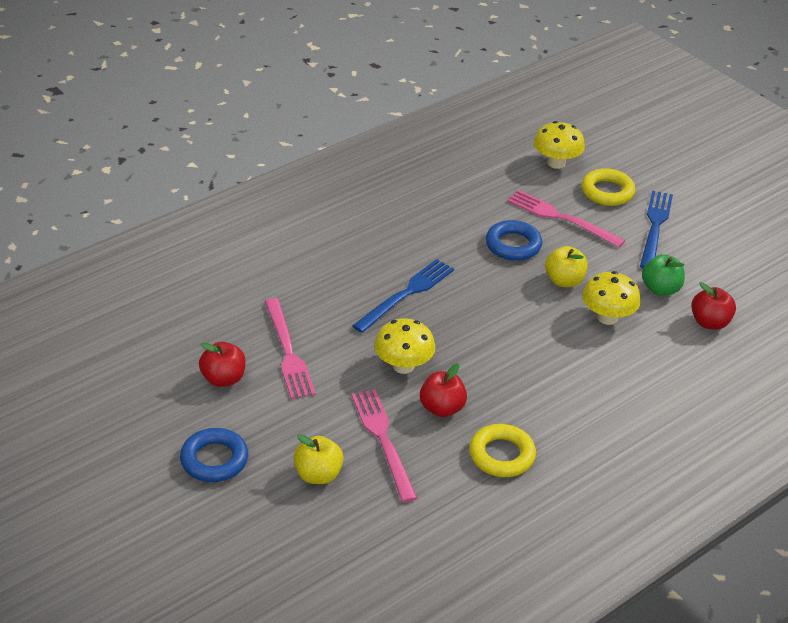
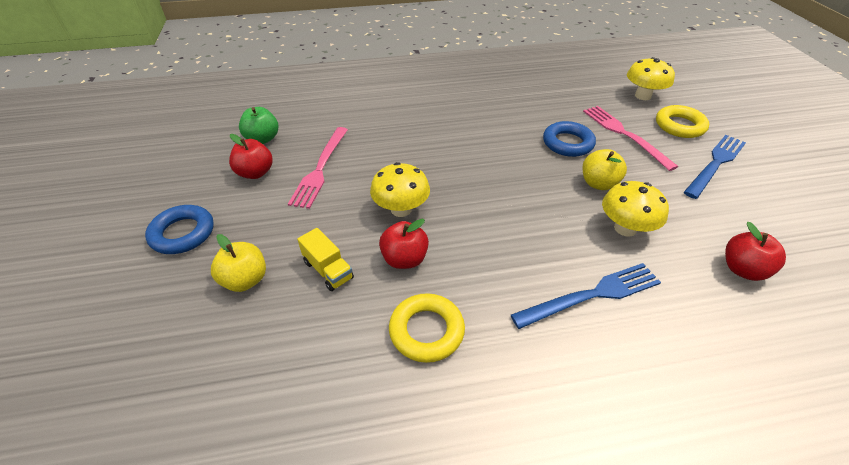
camera: 30 degrees right, 5 degrees up
pink fork [351,389,417,502] -> yellow truck [297,228,354,291]
blue fork [352,259,454,333] -> blue fork moved to [511,263,661,329]
green apple [642,254,685,296] -> green apple moved to [239,107,278,144]

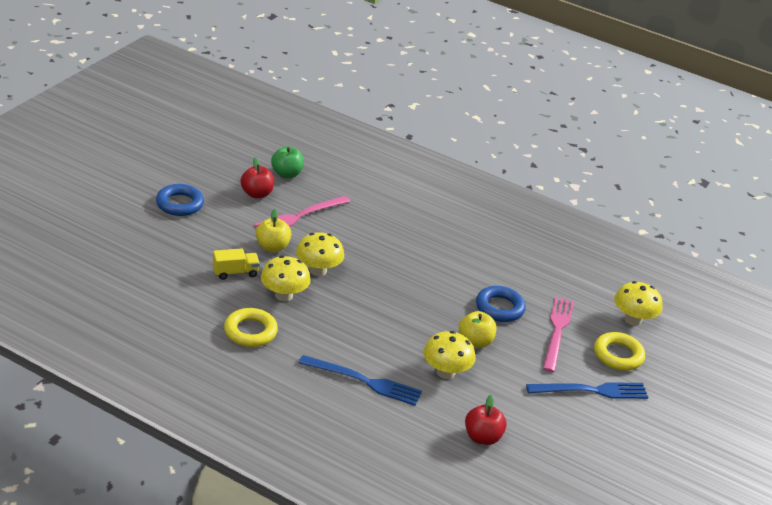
camera: 35 degrees right, 10 degrees down
yellow apple [211,234,266,292] -> yellow apple moved to [256,209,291,252]
yellow truck [297,228,354,291] -> yellow truck turned 105 degrees counterclockwise [213,249,260,280]
red apple [379,219,429,269] -> yellow mushroom [261,256,311,302]

